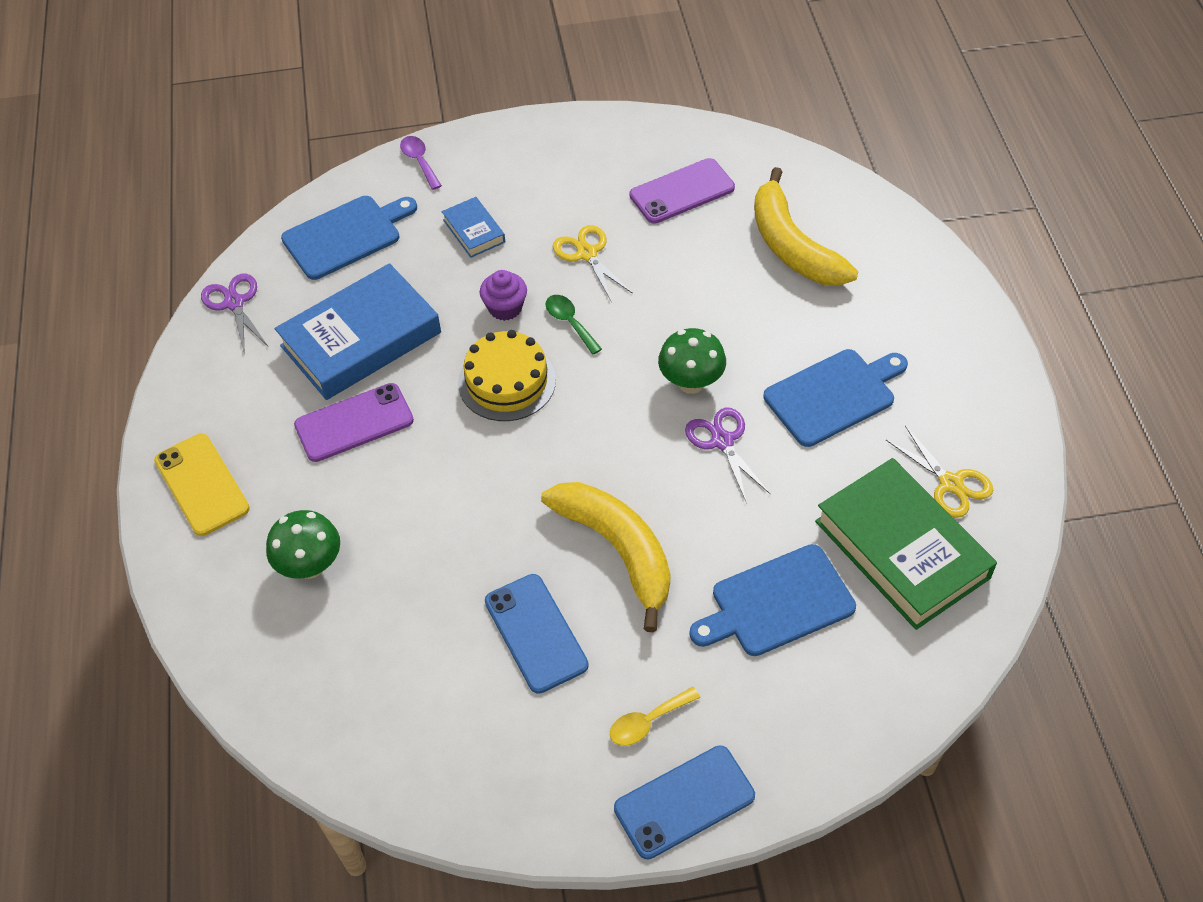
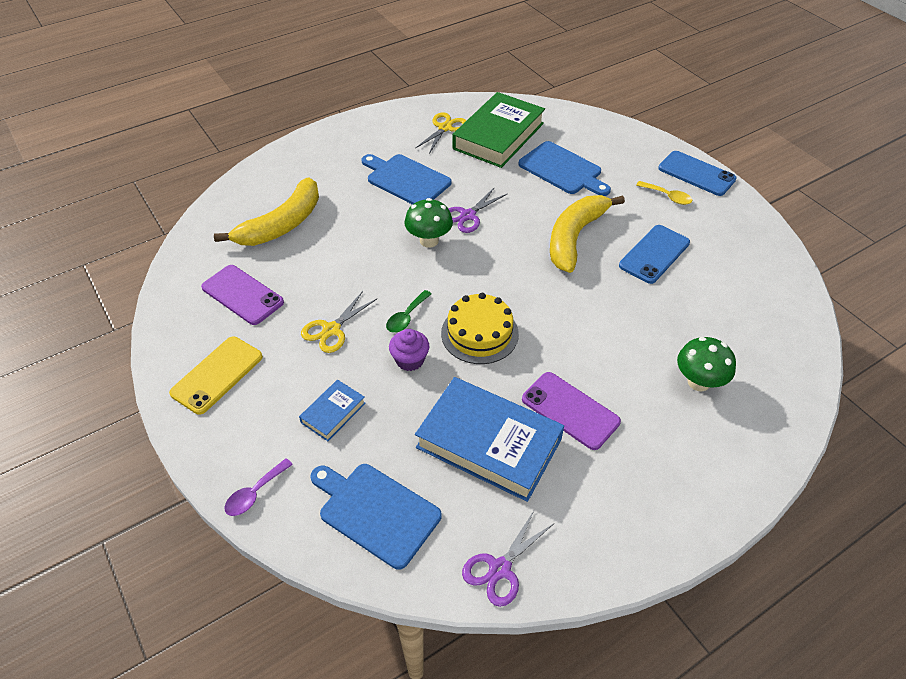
camera: 115 degrees left, 5 degrees down
yellow phone [154,433,250,536] -> yellow phone moved to [169,336,263,415]

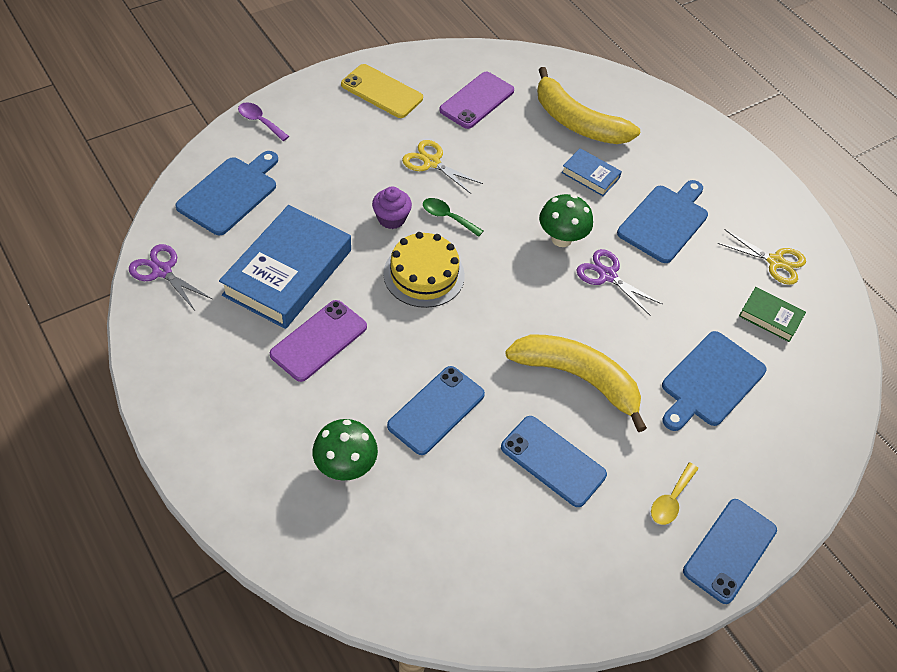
camera: 85 degrees right, 5 degrees up
blue book [299,380,366,441] -> blue book moved to [561,148,622,196]
green book [452,92,545,168] -> green book [739,287,806,342], size x0.47
none -> blue phone [387,366,485,455]

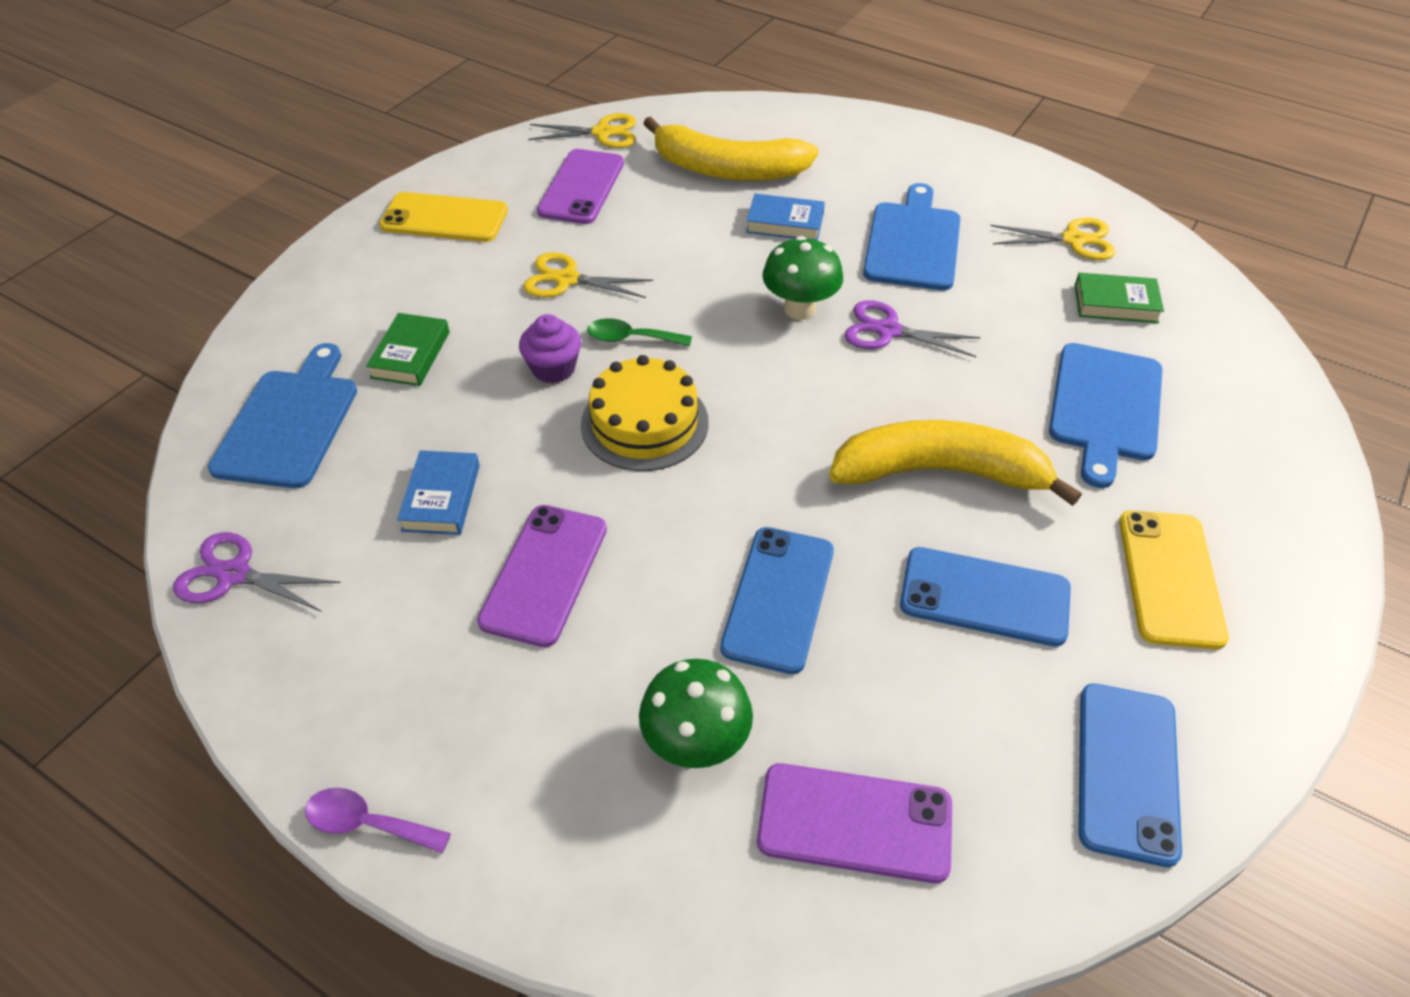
camera: 20 degrees left, 5 degrees down
blue book [219,205,351,329] -> blue book [397,450,480,535], size x0.47
purple spoon [238,102,289,141] -> purple spoon moved to [305,788,451,853]
yellow spoon [651,463,699,525] -> yellow phone [1119,510,1229,649]
blue phone [683,499,777,604] -> blue phone moved to [1079,683,1182,867]
none -> green book [366,313,450,386]
none -> yellow scissors [528,113,636,148]
none -> purple phone [757,763,952,883]

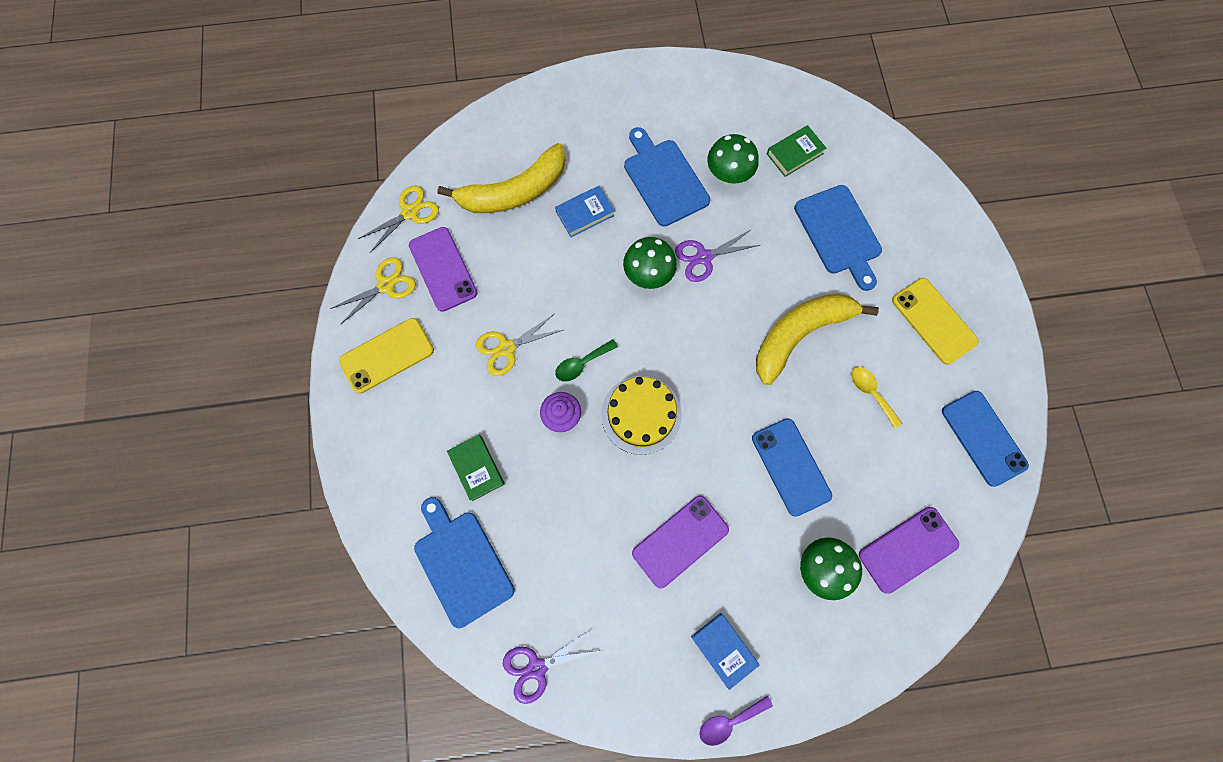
camera: 40 degrees left, 25 degrees up
blue book [397,450,480,535] -> blue book moved to [691,613,759,690]
purple phone [477,505,607,647] -> purple phone turned 75 degrees clockwise [632,496,729,588]
blue phone [900,547,1071,647] -> yellow spoon [851,367,902,428]
yellow scissors [990,217,1116,260] -> yellow scissors moved to [330,257,416,325]
none -> green mushroom [707,134,759,185]

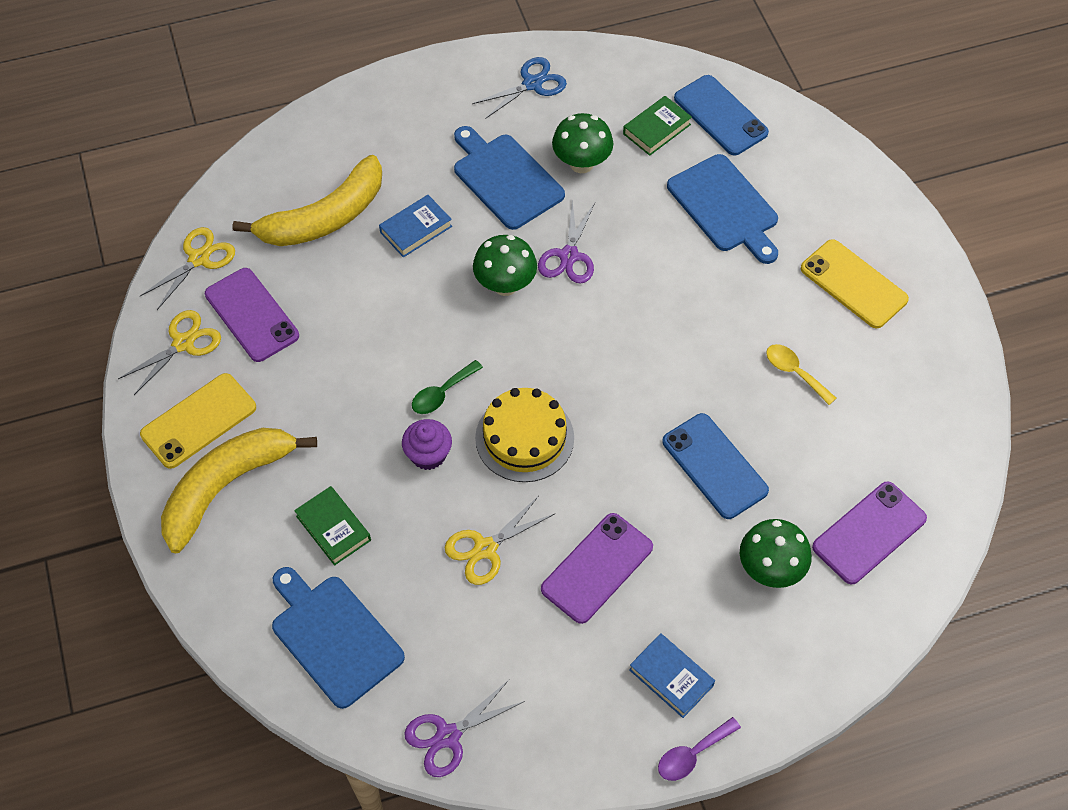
camera: 10 degrees left, 15 degrees down
yellow scissors [476,314,563,376] -> yellow scissors moved to [444,496,554,585]
purple scissors [675,229,760,282] -> purple scissors turned 45 degrees counterclockwise [538,200,595,284]
yellow banana [756,293,879,385] -> yellow banana moved to [161,428,317,553]
blue phone [942,391,1029,487] -> blue phone moved to [674,75,769,155]
none -> blue scissors [472,57,567,119]

